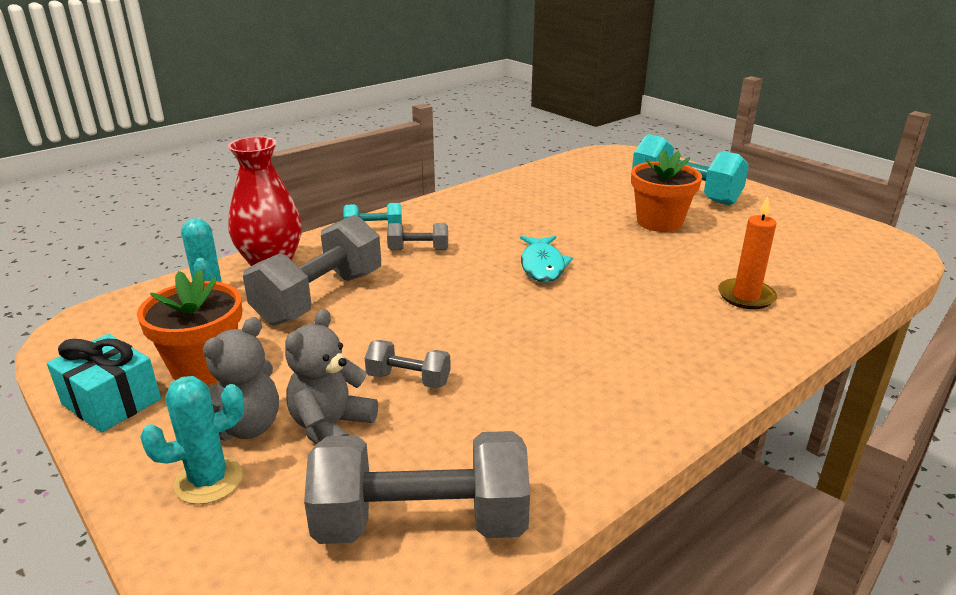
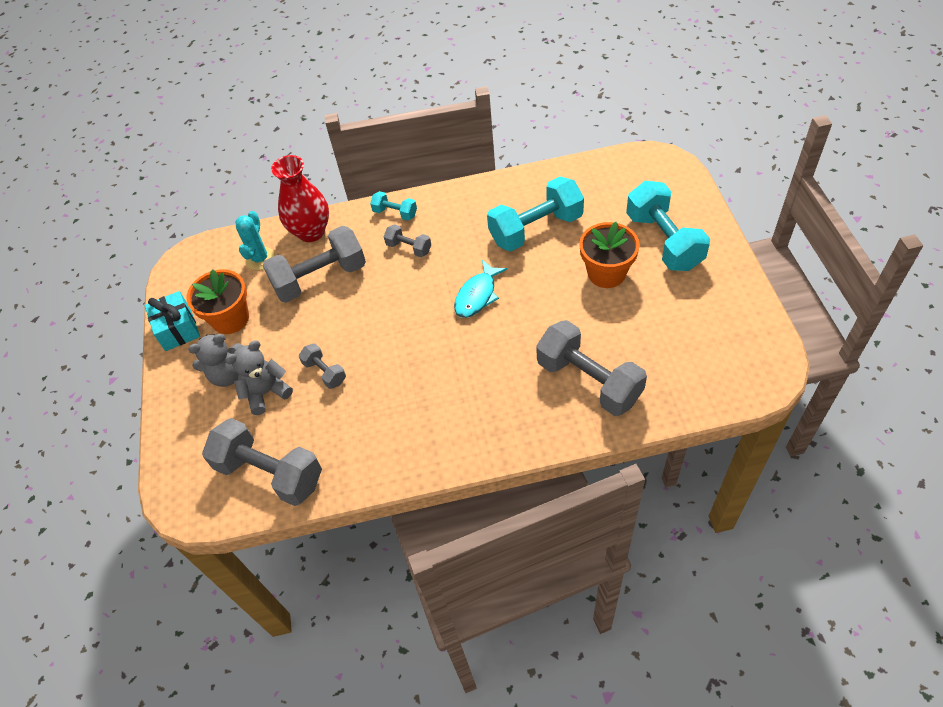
camera: 35 degrees right, 25 degrees up
turquoise cactus [140,376,245,504] -> none
orange candle [718,196,777,309] -> grey dumbbell [536,320,647,416]
none -> turquoise dumbbell [487,177,584,251]

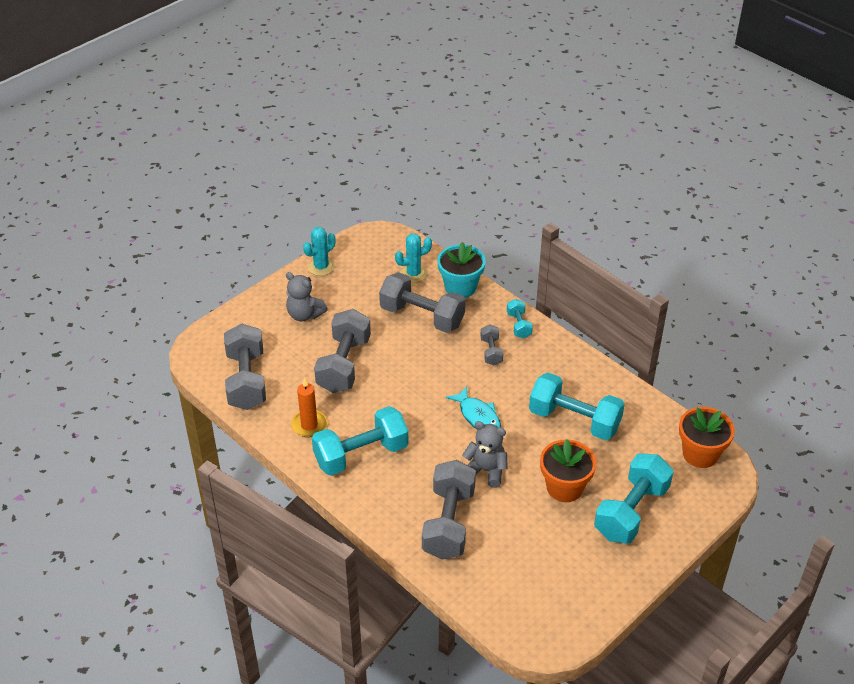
camera: 50 degrees right, 10 degrees down
turquoise gift [145,291,200,351] -> turquoise cactus [303,227,335,276]
orange flower pot [186,269,249,334] -> orange flower pot moved to [679,407,735,468]
grey teddy bear [225,341,293,415] -> grey teddy bear moved to [462,421,508,488]
red vase [271,155,329,242] -> turquoise flower pot [437,242,486,298]
grey dumbbell [299,343,346,389] -> grey dumbbell [314,309,371,393], size x2.03
turquoise fish [454,260,507,318] -> turquoise fish turned 120 degrees counterclockwise [446,386,501,430]
none -> orange candle [291,378,327,437]
none -> turquoise dumbbell [312,406,408,476]

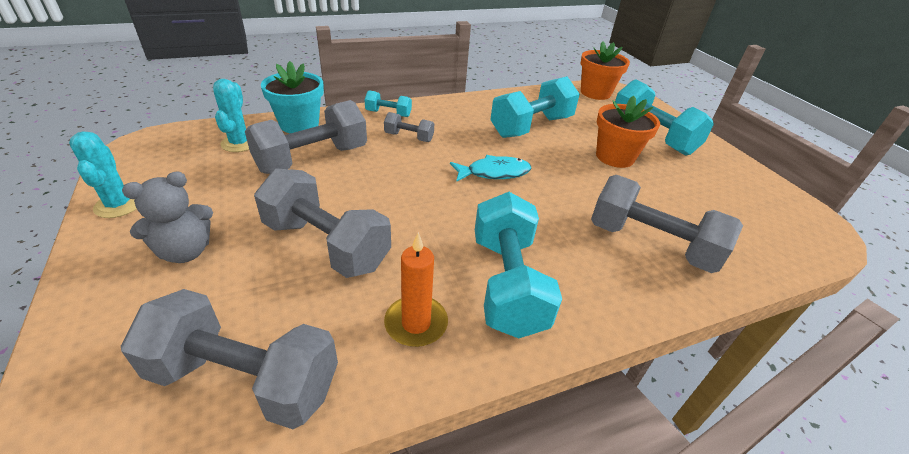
camera: 70 degrees left, 5 degrees down
grey teddy bear [462,421,508,488] -> none

